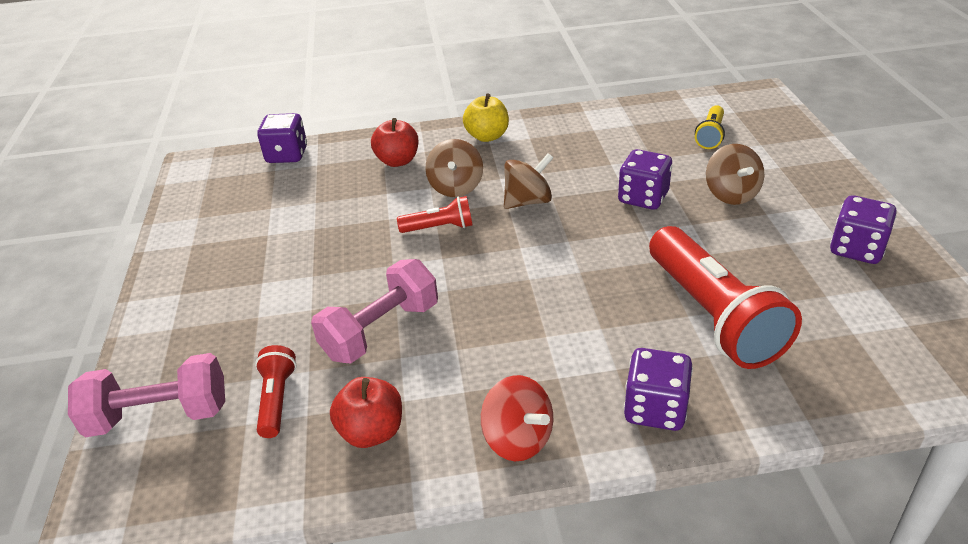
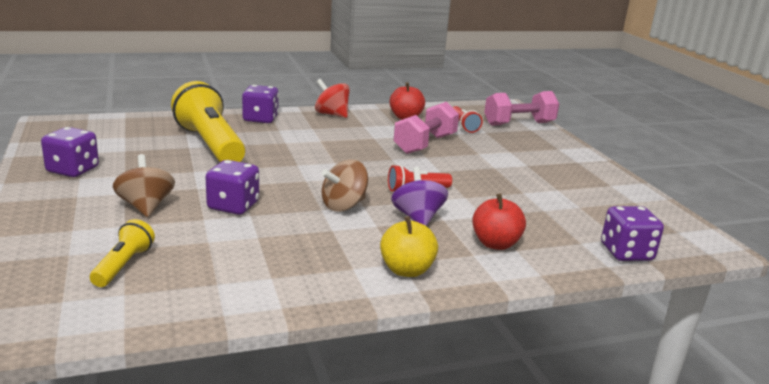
camera: 165 degrees right, 15 degrees down
brown spinning top [425,139,483,197] -> purple spinning top [391,167,448,226]
red flashlight [649,226,802,369] -> yellow flashlight [171,81,245,162]

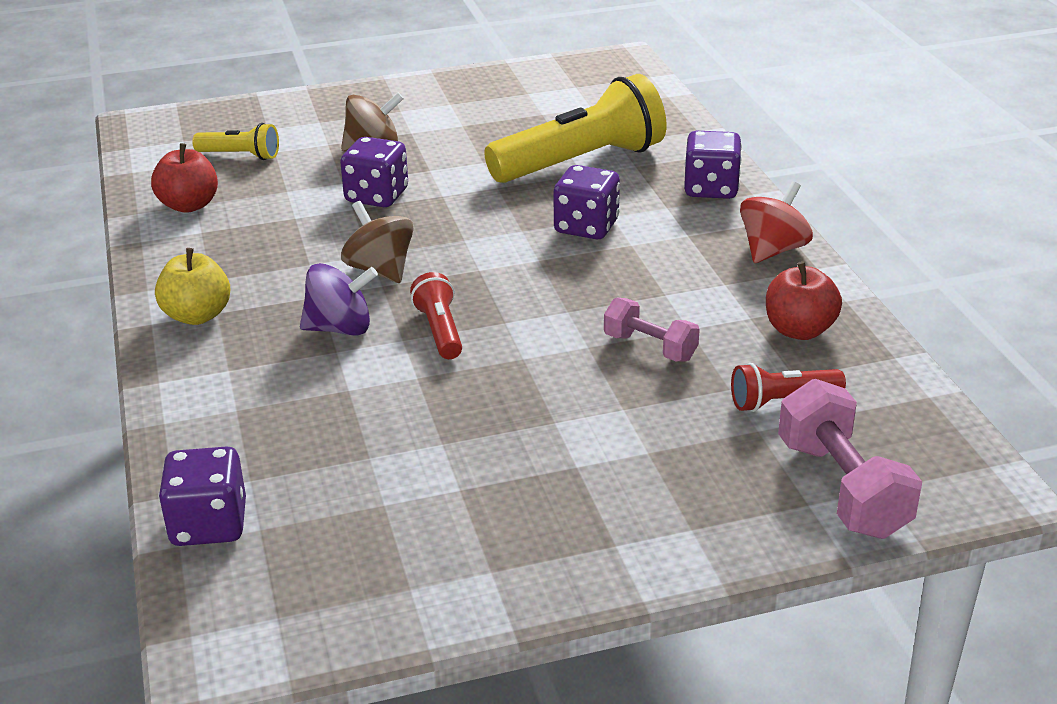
camera: 95 degrees right, 10 degrees up
purple dice [41,127,99,177] -> purple dice moved to [554,165,620,239]
pink dumbbell [394,102,459,154] -> pink dumbbell [604,298,700,362], size x0.61
red apple [472,193,526,250] -> red apple moved to [151,143,218,213]

